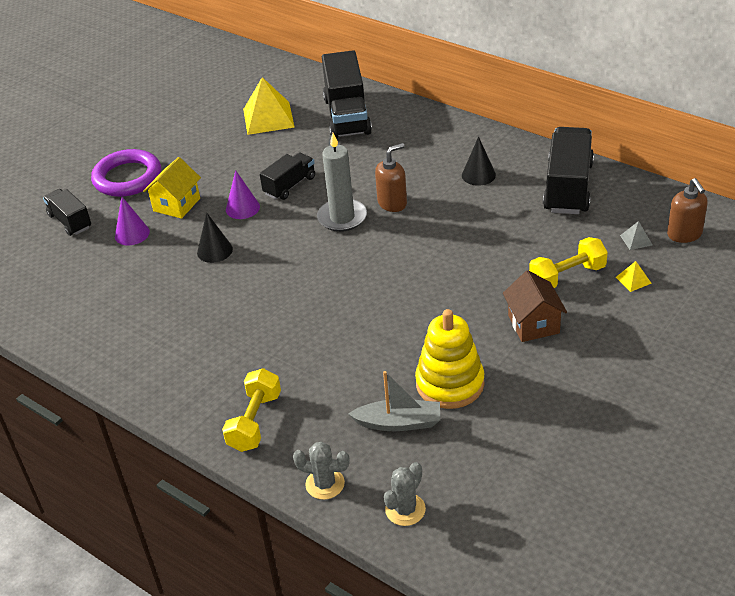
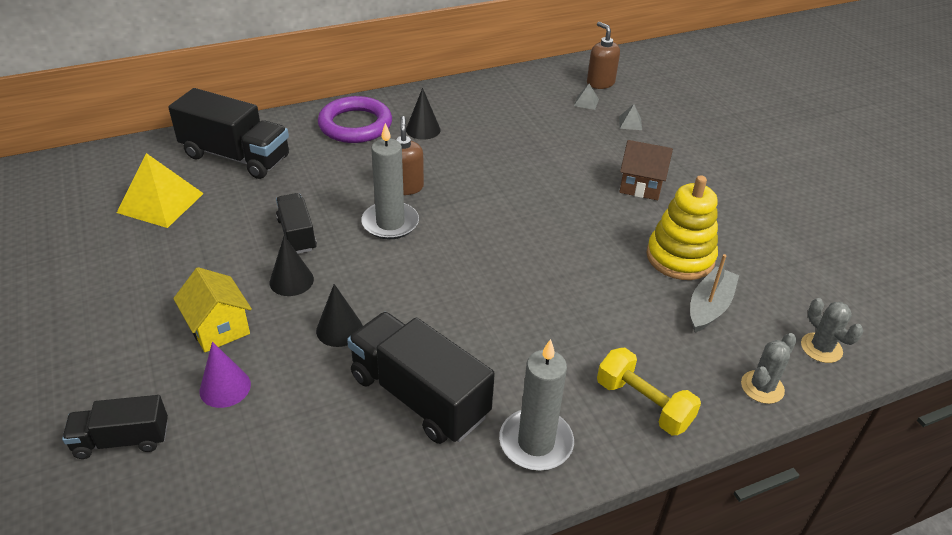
camera: 65 degrees left, 0 degrees up
purple ring [91,149,161,197] -> purple ring moved to [318,96,392,143]
purple cone [226,170,260,219] -> black cone [270,236,314,296]
yellow dumbbell [529,237,608,288] -> none
black truck [543,127,594,214] -> black truck moved to [347,312,495,444]
yellow pyramid [616,261,652,292] -> grey pyramid [619,104,642,130]
brown soap dispenser [667,178,708,243] -> brown soap dispenser turned 135 degrees counterclockwise [587,22,620,89]
none -> grey candle [499,339,574,471]

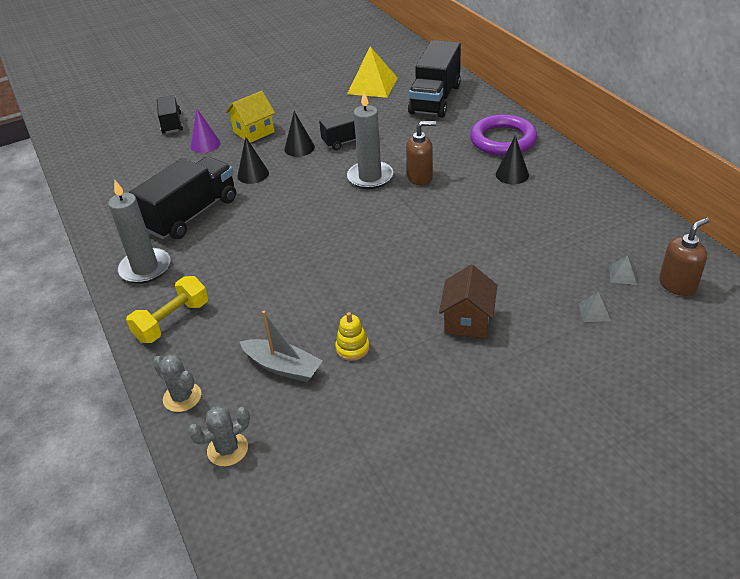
camera: 90 degrees right, 0 degrees up
yellow stacking toy [646,175,718,280] -> yellow stacking toy [335,312,370,361], size x0.49

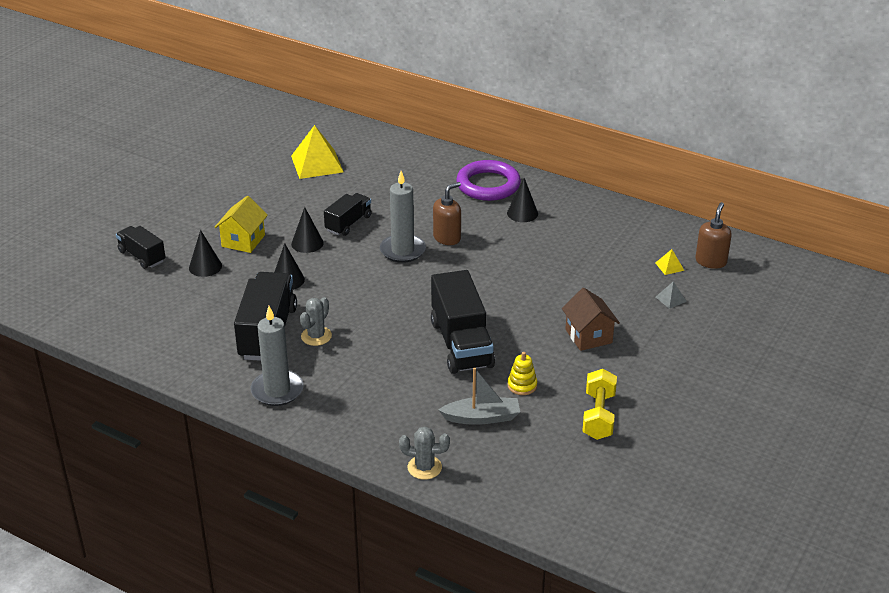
camera: 35 degrees left, 5 degrees down
yellow dumbbell [126,276,208,343] -> yellow dumbbell moved to [582,369,617,440]
grey cactus [188,406,250,466] -> grey cactus moved to [300,297,332,346]
purple cone [191,109,221,153] -> black cone [189,230,222,277]
black truck [408,40,461,118] -> black truck moved to [431,270,495,374]
grey pyramid [610,255,637,285] -> yellow pyramid [656,249,684,275]

